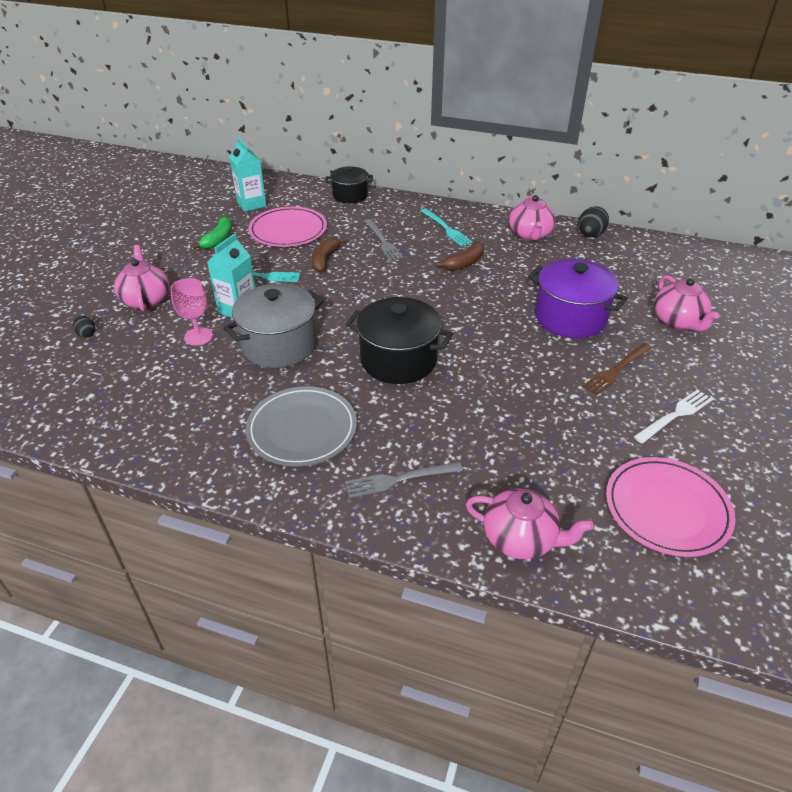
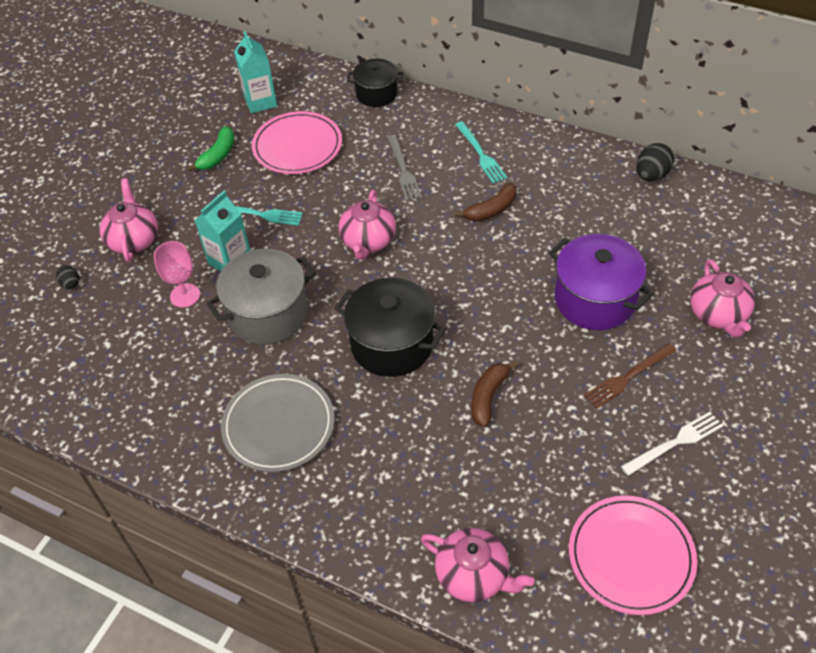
camera: 10 degrees right, 10 degrees up
brown banana [312,237,346,272] -> brown banana moved to [471,361,518,427]
grey fork [345,462,463,498] -> none
pink teapot [509,195,556,241] -> pink teapot moved to [339,190,396,260]

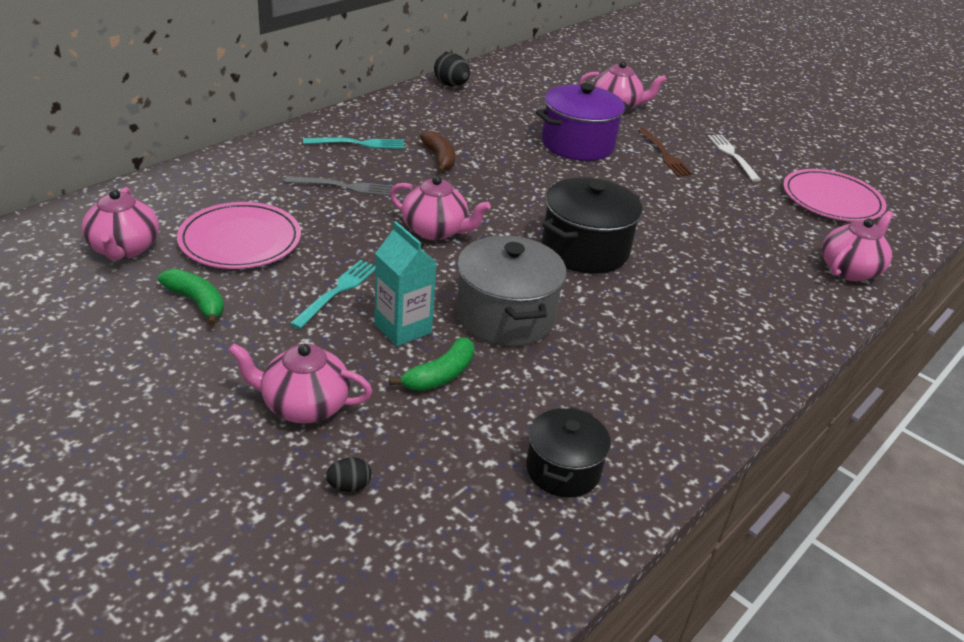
camera: 80 degrees left, 15 degrees down
pink goblet [154,241,200,308] -> green banana [389,337,474,391]
grey plate [221,374,334,472] -> none
turquoise carton [234,31,277,114] -> pink teapot [81,187,159,260]
black pot [347,59,404,107] -> black pot moved to [526,407,611,498]
brown banana [471,361,518,427] -> none

